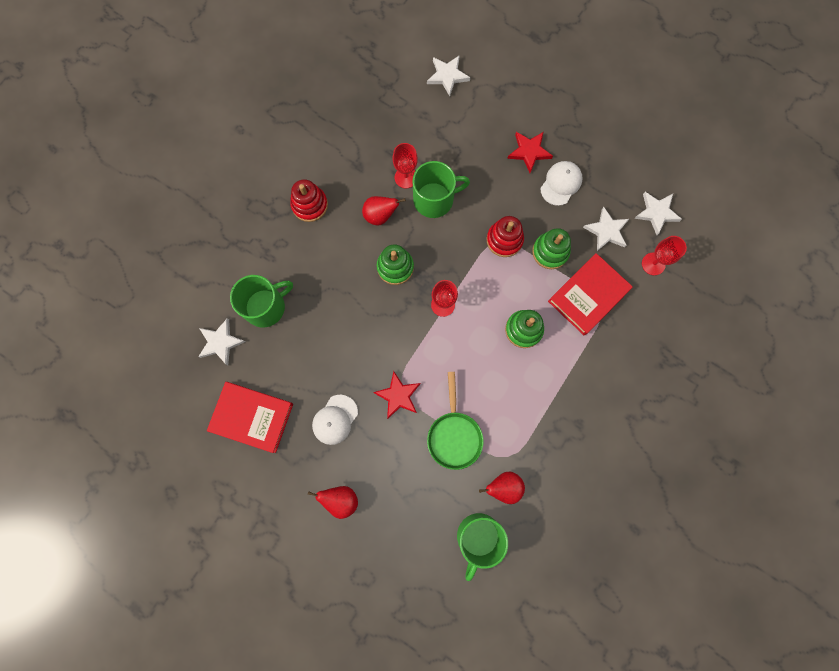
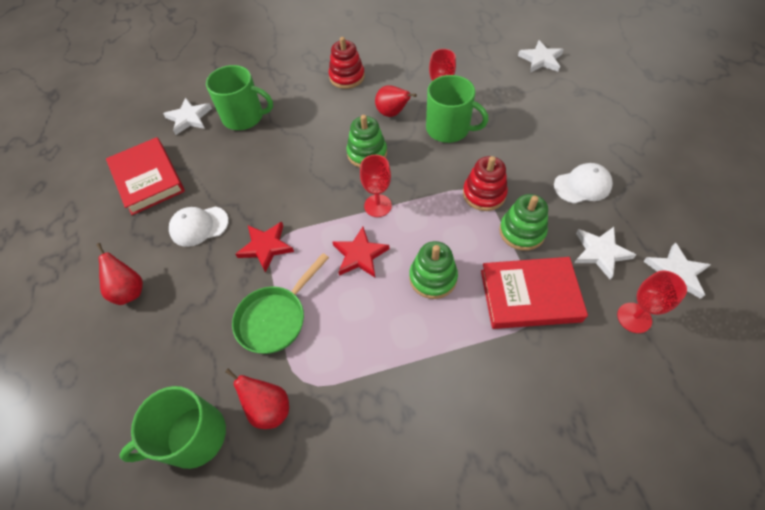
camera: 45 degrees right, 20 degrees down
red star [507,132,553,173] -> red star moved to [333,227,390,277]

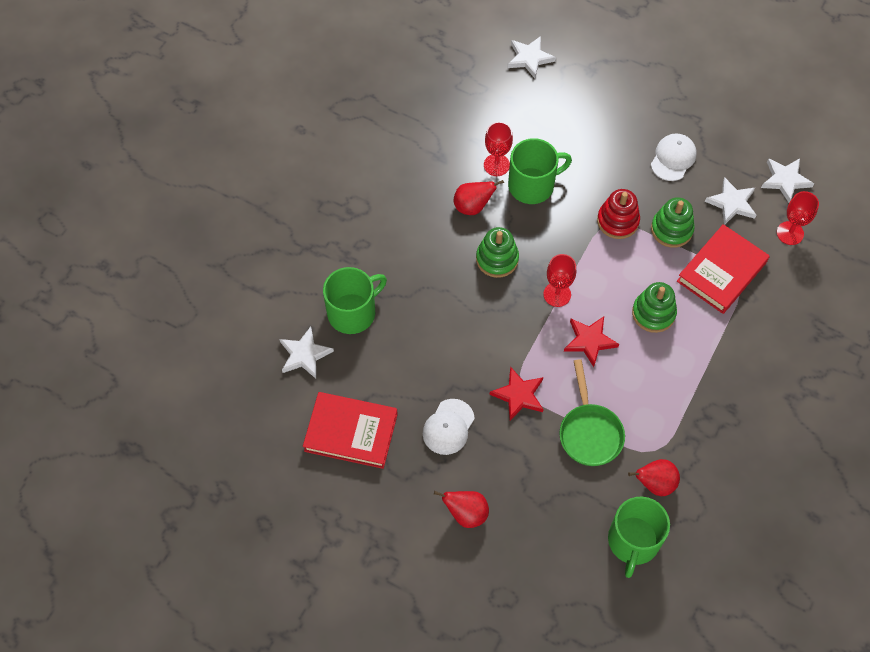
camera: 50 degrees left, 5 degrees up
red stacking toy [329,37,365,89] -> none

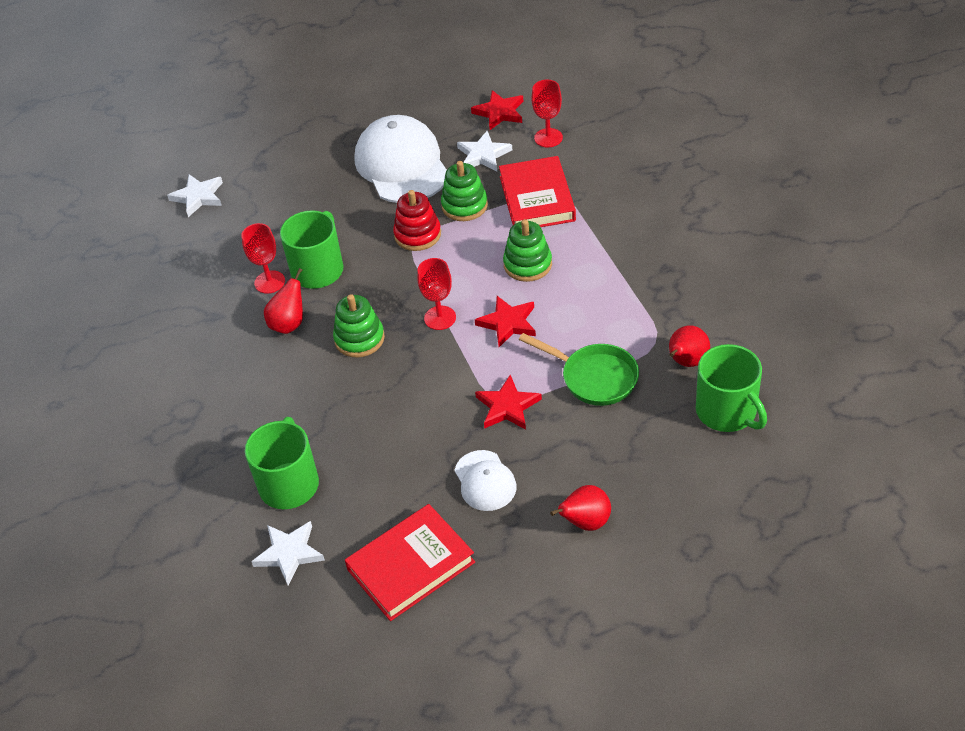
camera: 45 degrees left, 15 degrees down
white cap [651,133,697,181] -> white cap [355,115,447,203], size x1.94
white star [761,158,814,203] -> red star [471,90,524,130]

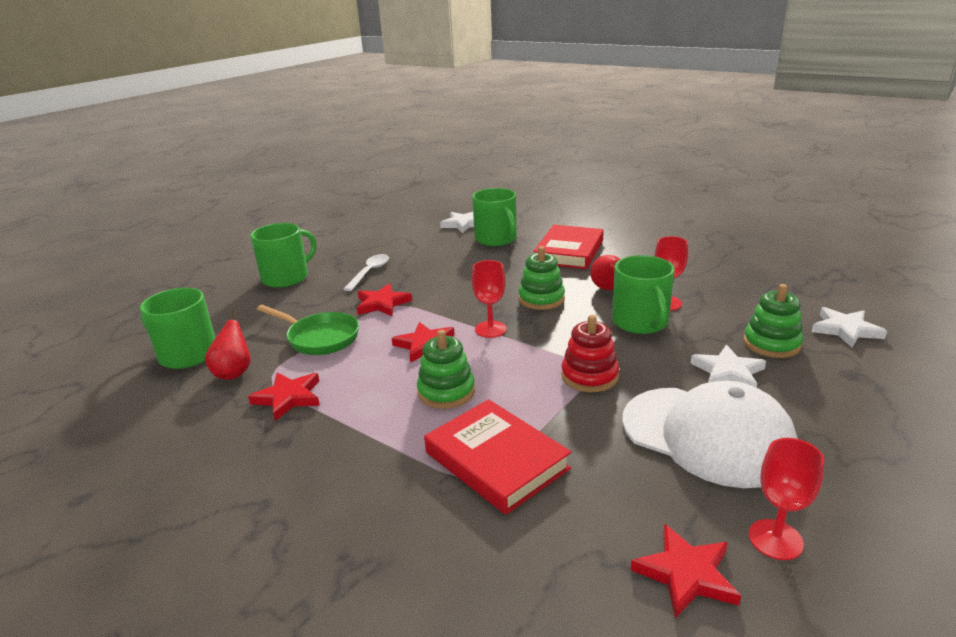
camera: 145 degrees right, 20 degrees down
red book [345,504,475,621] -> red book moved to [533,225,604,269]
green stacking toy [441,161,488,221] -> green stacking toy moved to [744,284,803,358]
white cap [454,450,517,511] -> white spoon [344,254,389,291]
white star [457,131,512,171] -> white star moved to [691,345,766,388]
green pan [519,333,639,406] -> green pan turned 150 degrees counterclockwise [257,305,359,355]
red goblet [532,80,563,147] -> red goblet moved to [749,438,824,560]
red pear [550,485,611,531] -> green mug [250,223,316,288]
none -> red star [248,372,320,421]

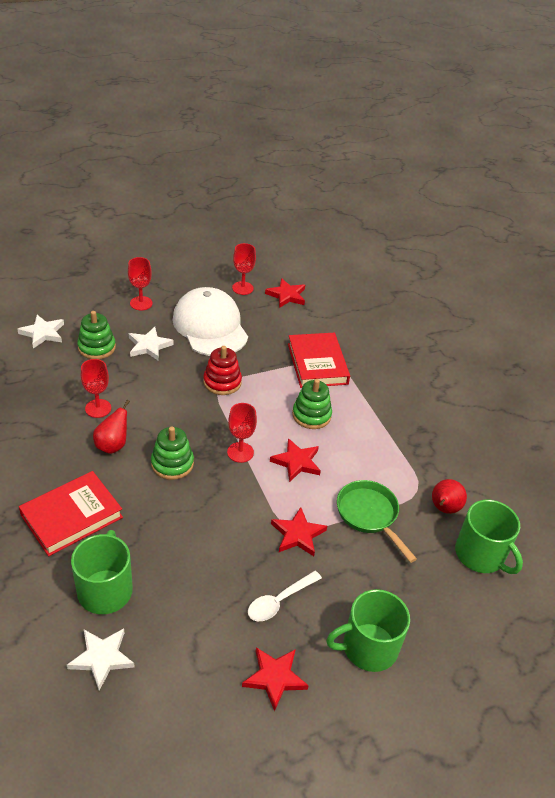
camera: 155 degrees left, 15 degrees up
red star [248,372,320,421] -> red star moved to [242,647,309,711]
green mug [612,255,675,334] -> none
none -> red goblet [128,257,152,310]

